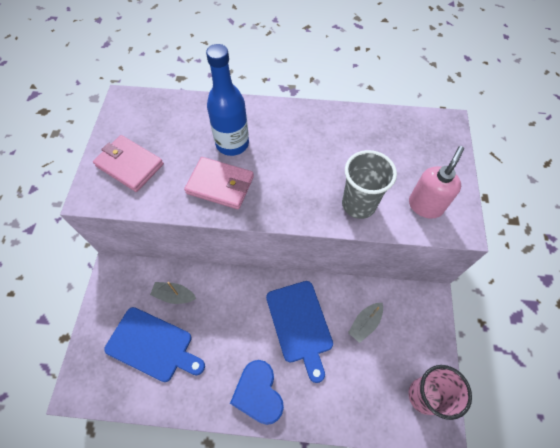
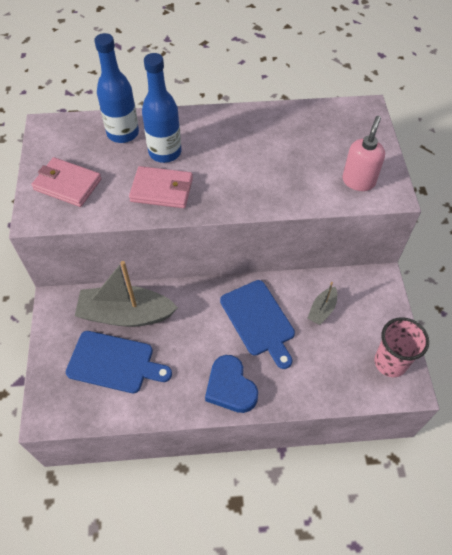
camera: 10 degrees left, 5 degrees down
grey boat [150,282,196,304] -> grey boat [75,261,178,327], size x2.09
grey cup [342,150,397,219] -> none
none -> blue bottle [94,33,139,143]

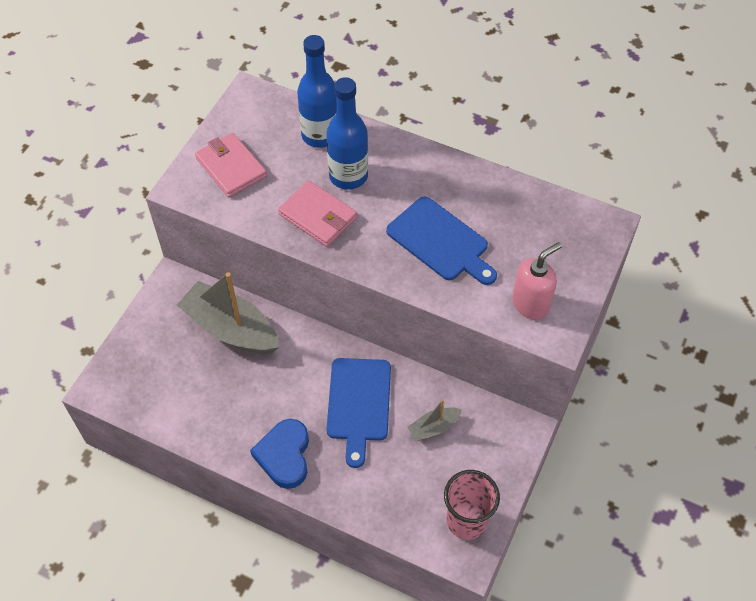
camera: 30 degrees right, 0 degrees up
blue cutting board [66,331,172,393] -> blue cutting board moved to [386,196,497,285]

